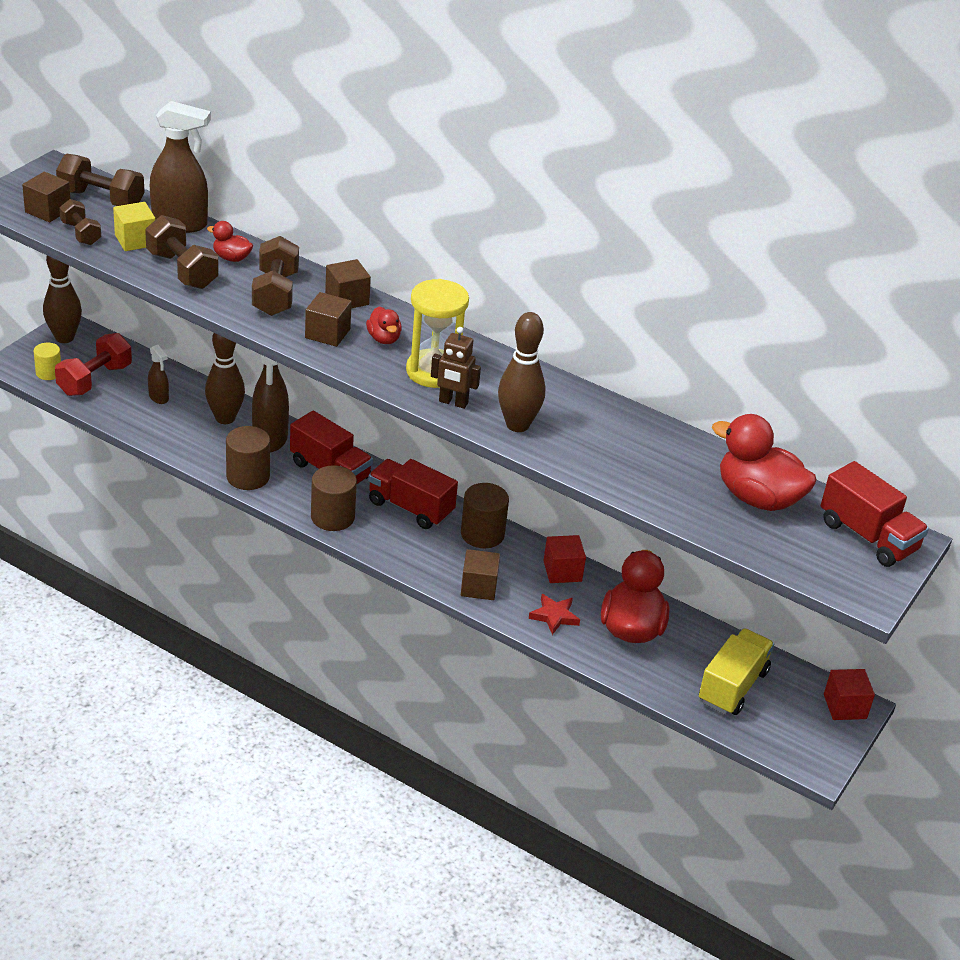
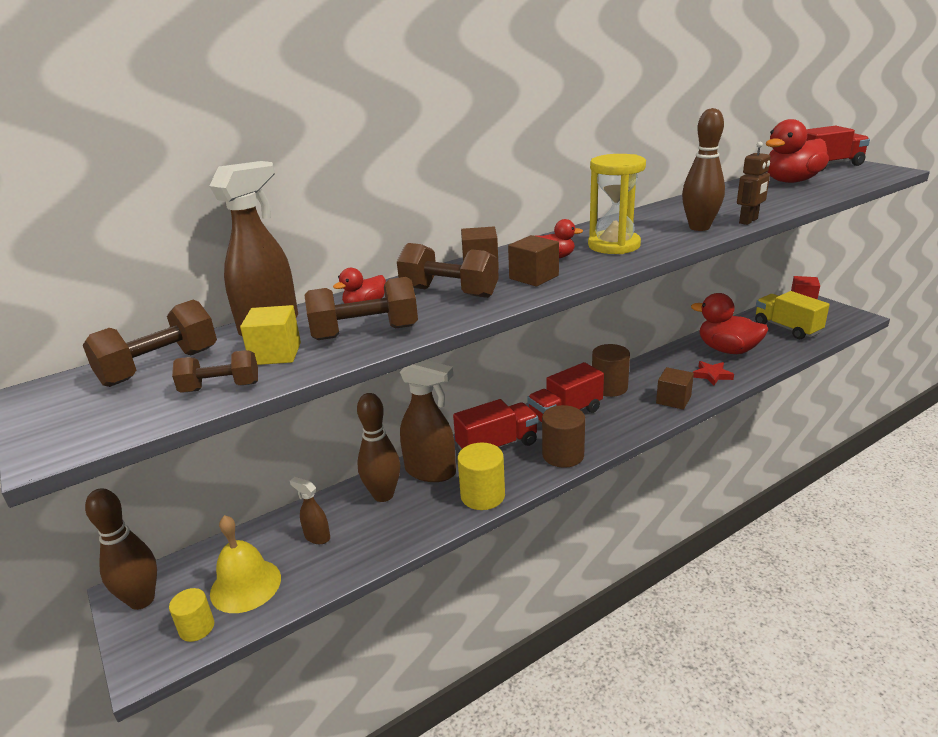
camera: 60 degrees left, 10 degrees down
brown cube [22,172,70,222] -> none
red dumbbell [55,333,132,396] -> yellow bell [210,515,281,613]
brown spray bottle [148,345,169,404] -> brown spray bottle turned 135 degrees counterclockwise [290,477,330,544]
brown cylinder [226,426,270,490] -> yellow cylinder [458,443,505,510]
brown robot [431,327,481,409] -> brown robot moved to [737,142,771,225]
red cube [544,535,586,583] -> none

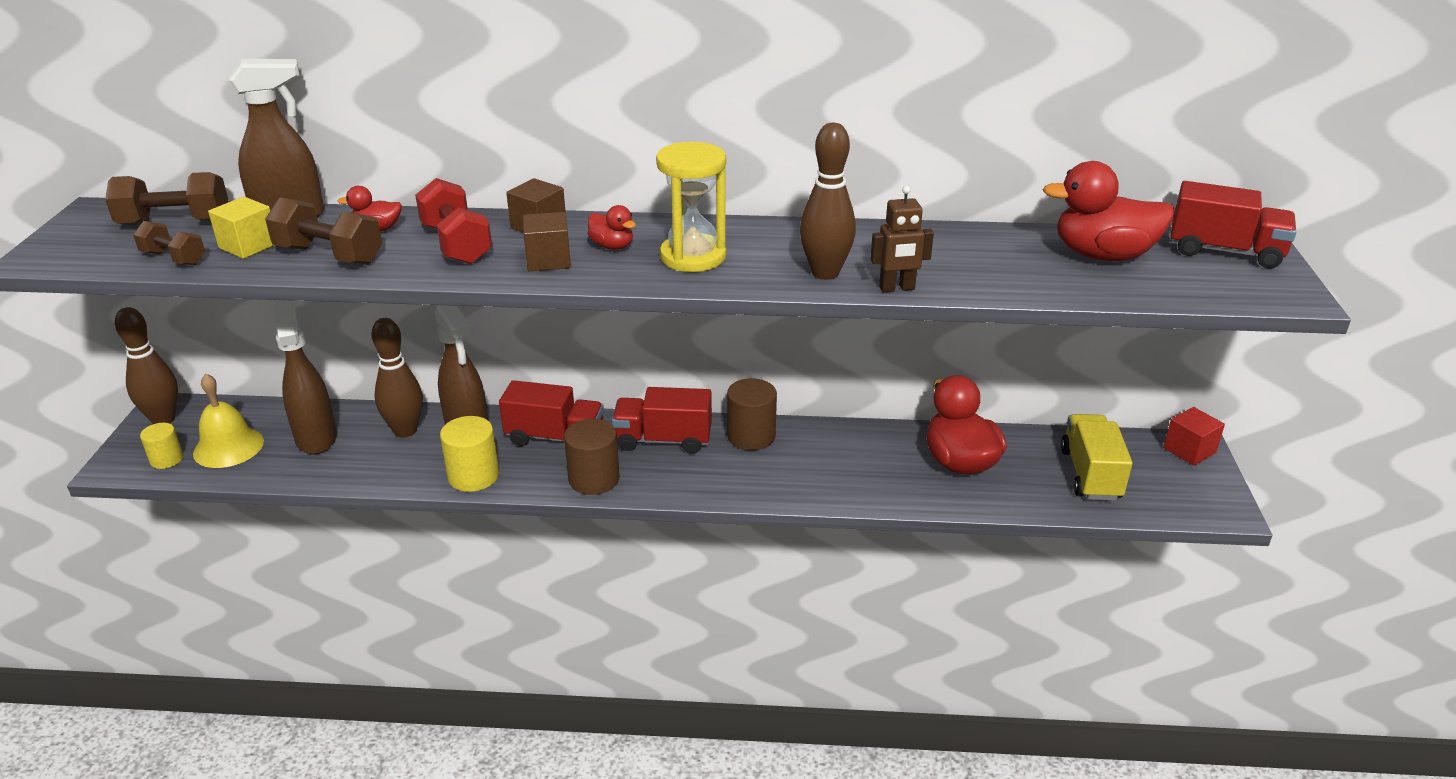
camera: 35 degrees right, 5 degrees up
brown spray bottle [290,477,330,544] -> brown spray bottle [274,300,337,455], size x1.99
brown dumbbell [397,243,499,298] -> red dumbbell [415,178,492,264]
brown cube [656,367,694,410] -> none
red star [693,361,734,386] -> none

